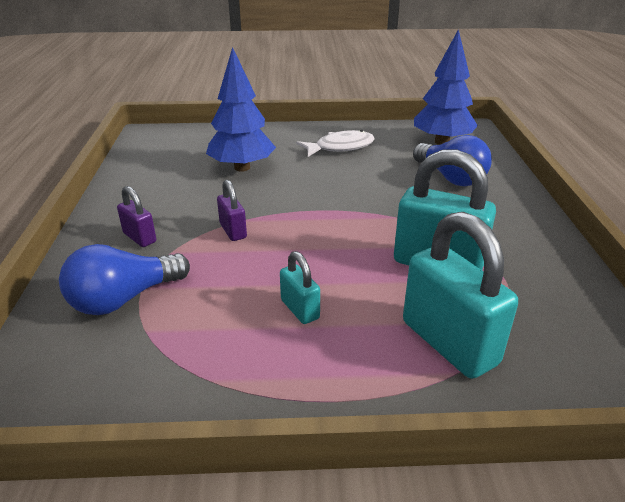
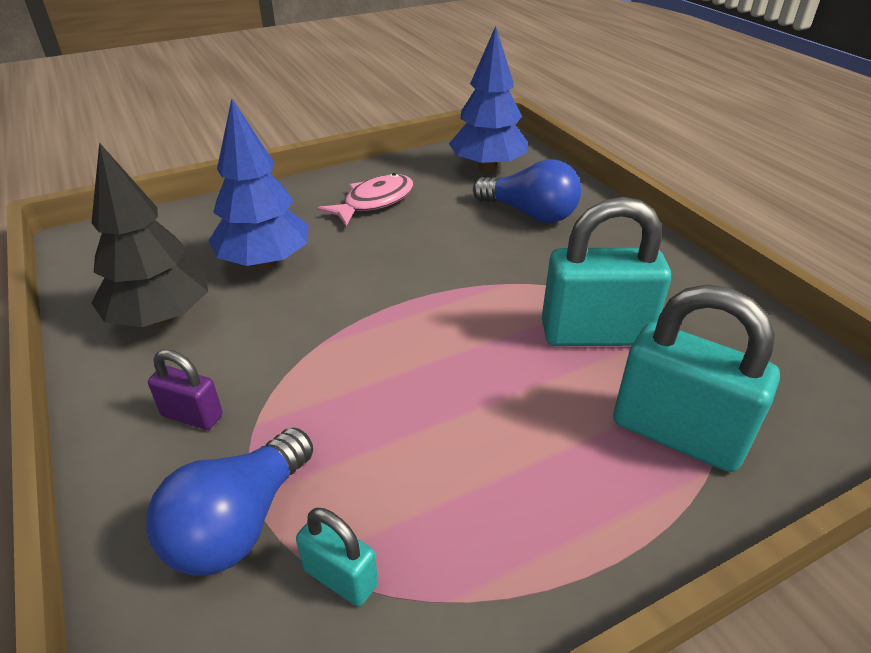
camera: 25 degrees left, 5 degrees up
purple padlock [217,179,247,241] -> none
turquoise padlock [280,251,320,324] -> turquoise padlock moved to [296,508,378,607]
white fish [296,130,375,157] -> pink fish [317,173,413,226]
none -> black tree [91,143,208,327]

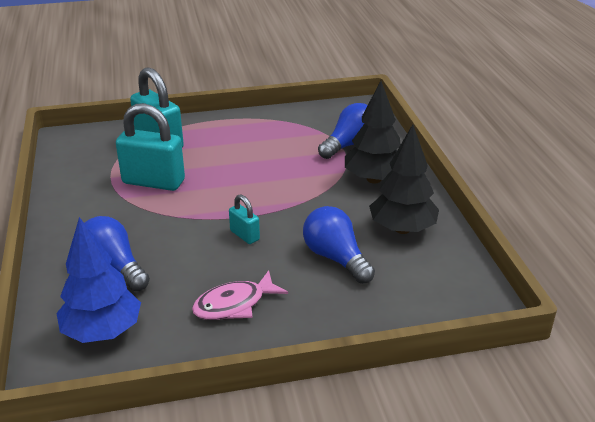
camera: 165 degrees left, 5 degrees down
purple padlock [148,349,223,430] -> black tree [345,81,401,184]
blue tree [208,99,308,269] -> blue light bulb [303,206,375,284]
turquoise padlock [296,508,378,607] -> turquoise padlock moved to [229,194,260,244]

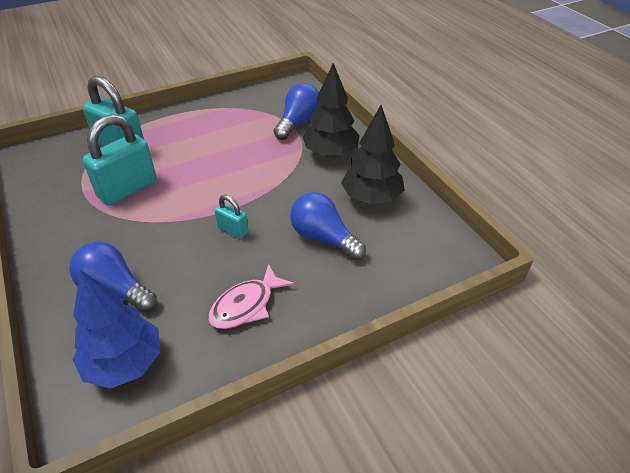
camera: 15 degrees left, 10 degrees up
turquoise padlock [116,103,185,191] -> turquoise padlock turned 45 degrees counterclockwise [83,114,157,206]

